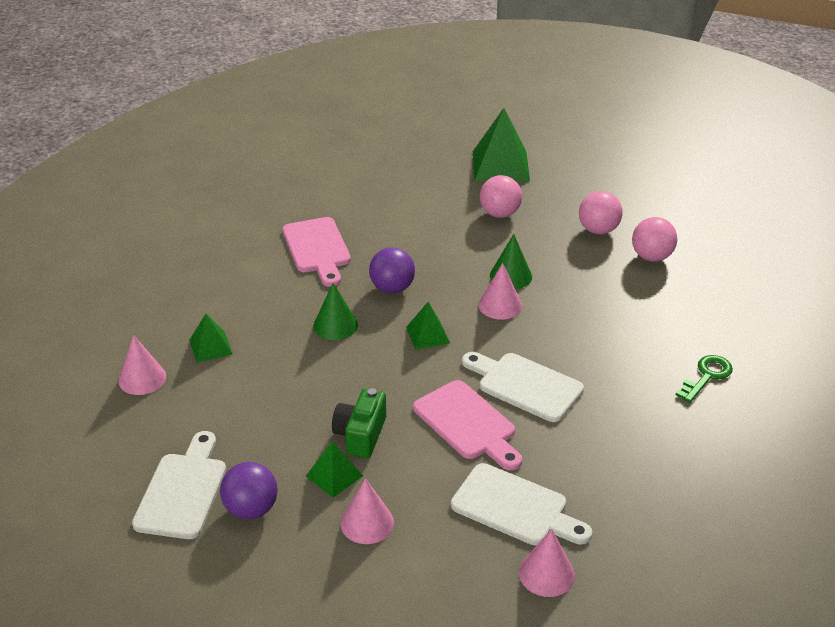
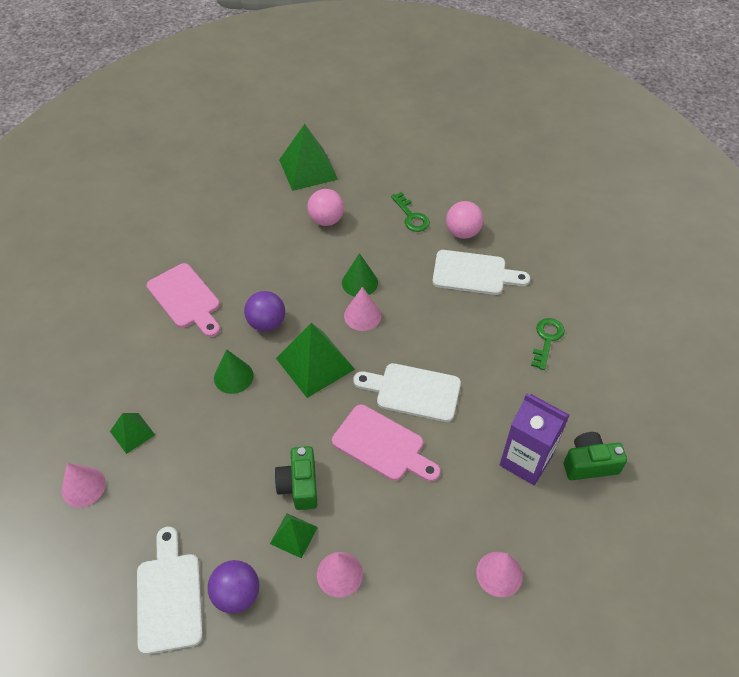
camera: 20 degrees left, 15 degrees up
green pyramid [406,302,450,350] -> green pyramid [276,323,355,398], size x1.84
white cutting board [451,463,592,545] -> white cutting board moved to [432,250,530,295]
pink ball [579,191,622,234] -> green key [391,192,430,232]
none -> purple carton [500,393,569,485]
none -> green camera [564,432,627,480]

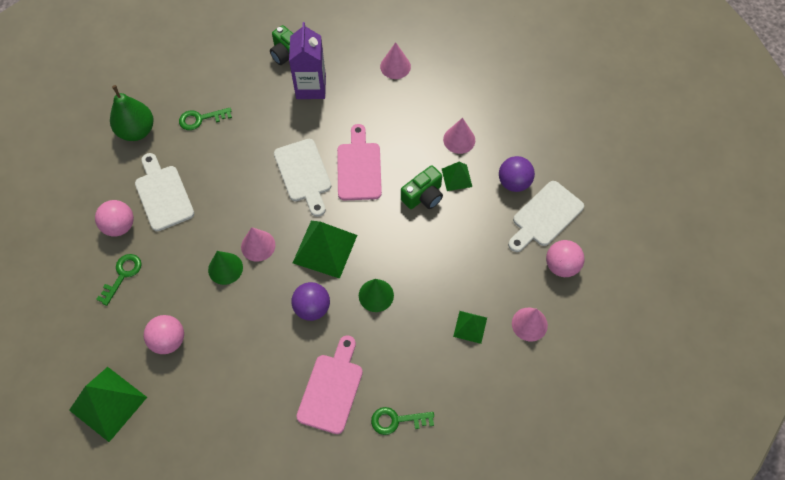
camera: 125 degrees left, 10 degrees up
none -> green pear [110,85,154,141]
none -> green key [371,407,434,435]
none -> pink ball [546,240,585,277]

